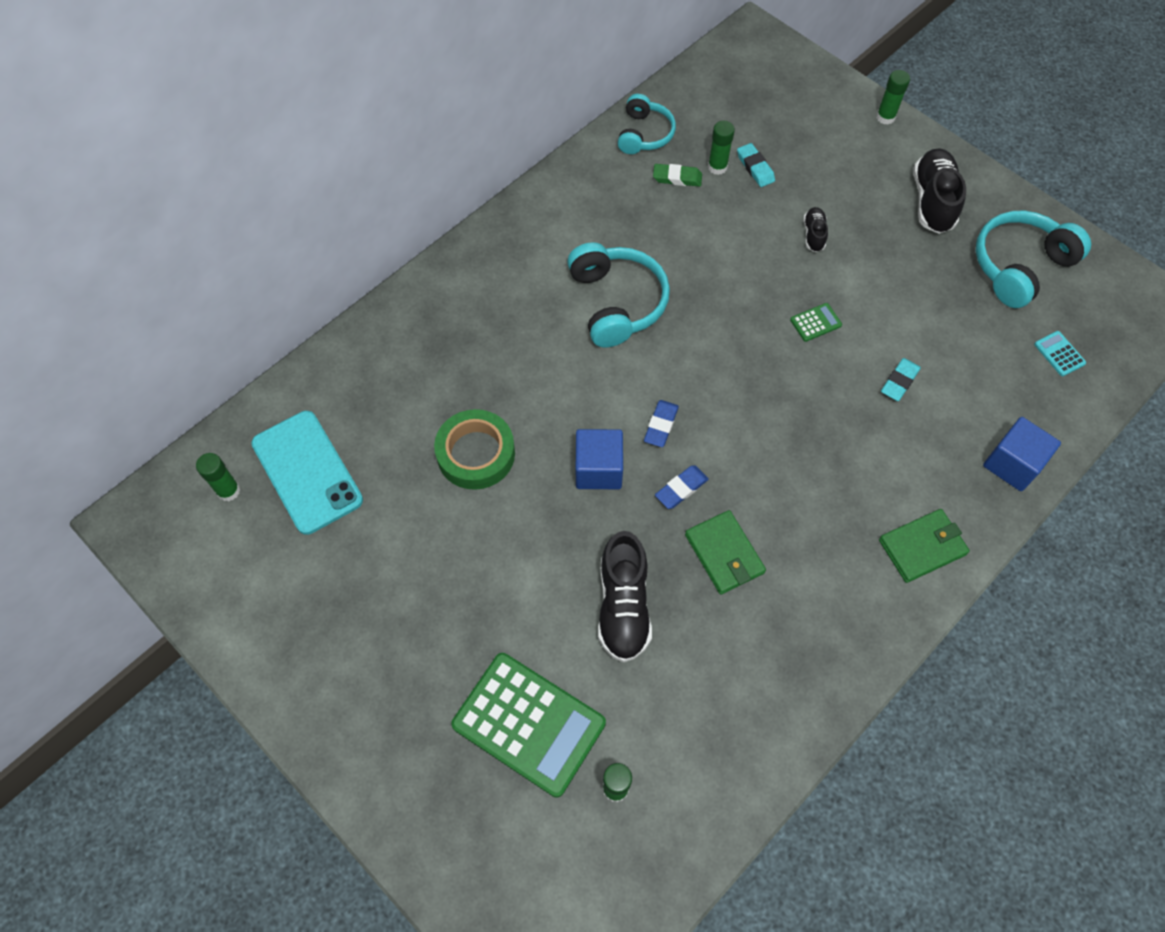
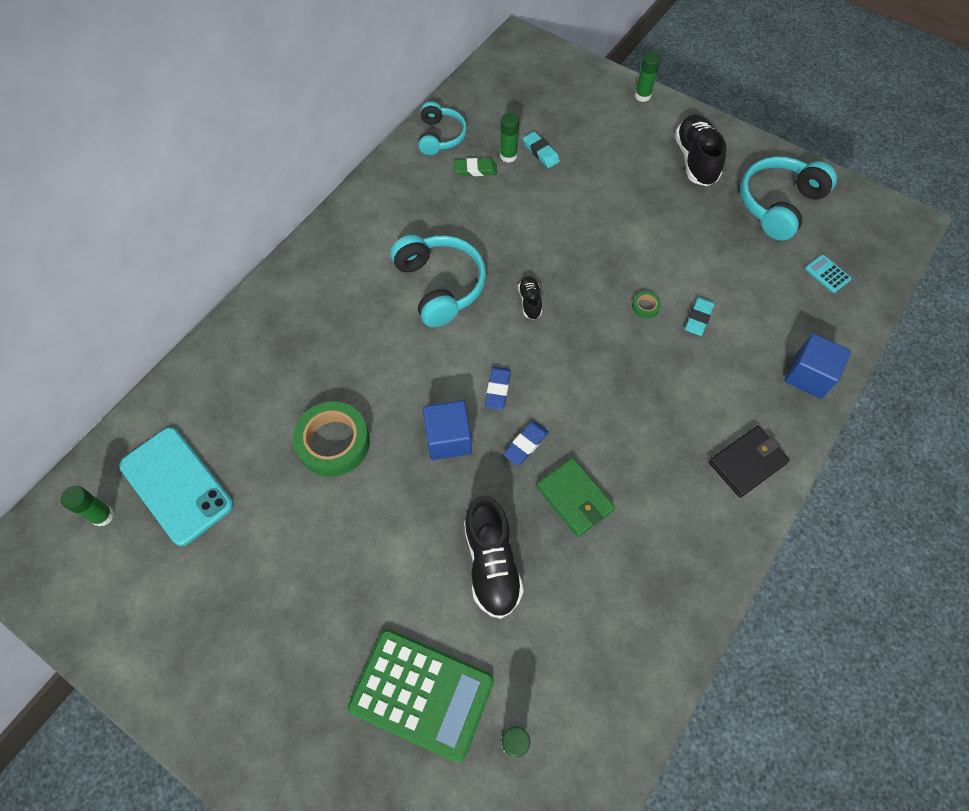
camera: 10 degrees left, 0 degrees up
green calculator [790,303,842,342] -> none
black shoe [803,207,828,252] -> black shoe moved to [518,276,542,320]
green wallet [879,509,970,583] -> black wallet [709,426,790,498]
none -> green tape [632,291,661,319]

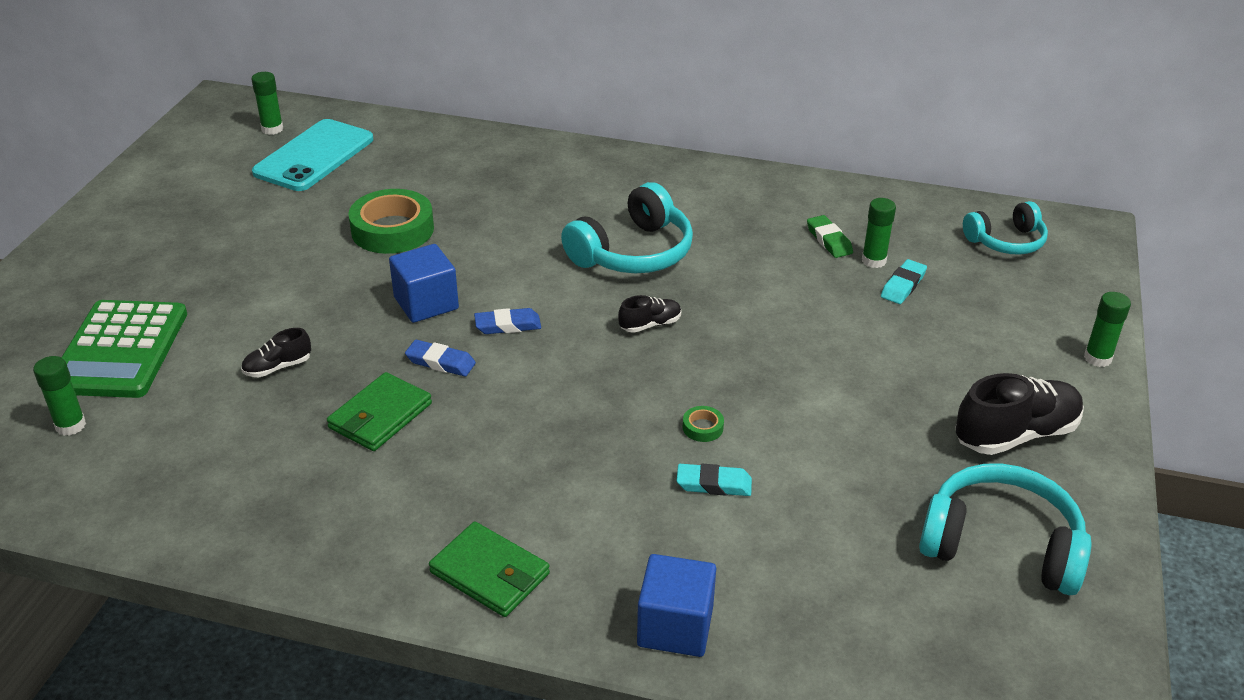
camera: 70 degrees right, 25 degrees down
turquoise headphones [418,102,467,155] -> turquoise headphones moved to [963,201,1048,255]
black shoe [464,496,524,619] -> black shoe [241,328,311,377], size x0.52
black wallet [709,426,790,498] -> green wallet [429,522,550,617]
turquoise calculator [805,255,852,293] -> none

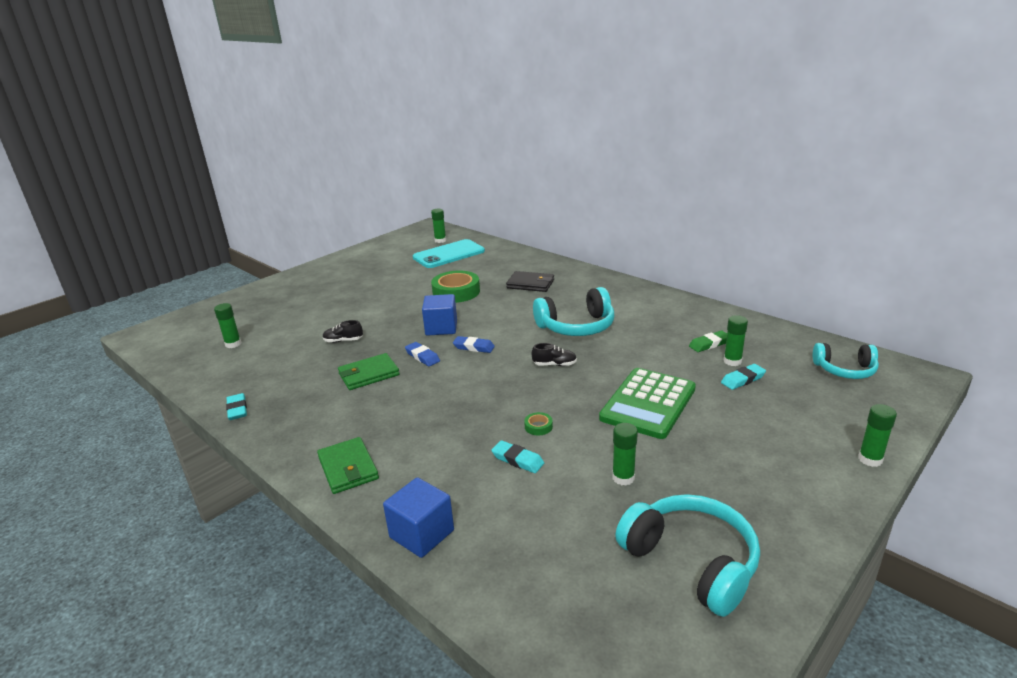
camera: 30 degrees right, 10 degrees down
green calculator [61,300,187,398] -> green calculator moved to [599,368,696,439]
green eraser [807,215,853,258] -> green eraser turned 60 degrees clockwise [689,331,727,352]
black shoe [955,373,1084,455] -> none
none -> turquoise eraser [226,393,247,420]
none -> black wallet [506,271,554,292]
none -> green glue stick [612,423,638,485]

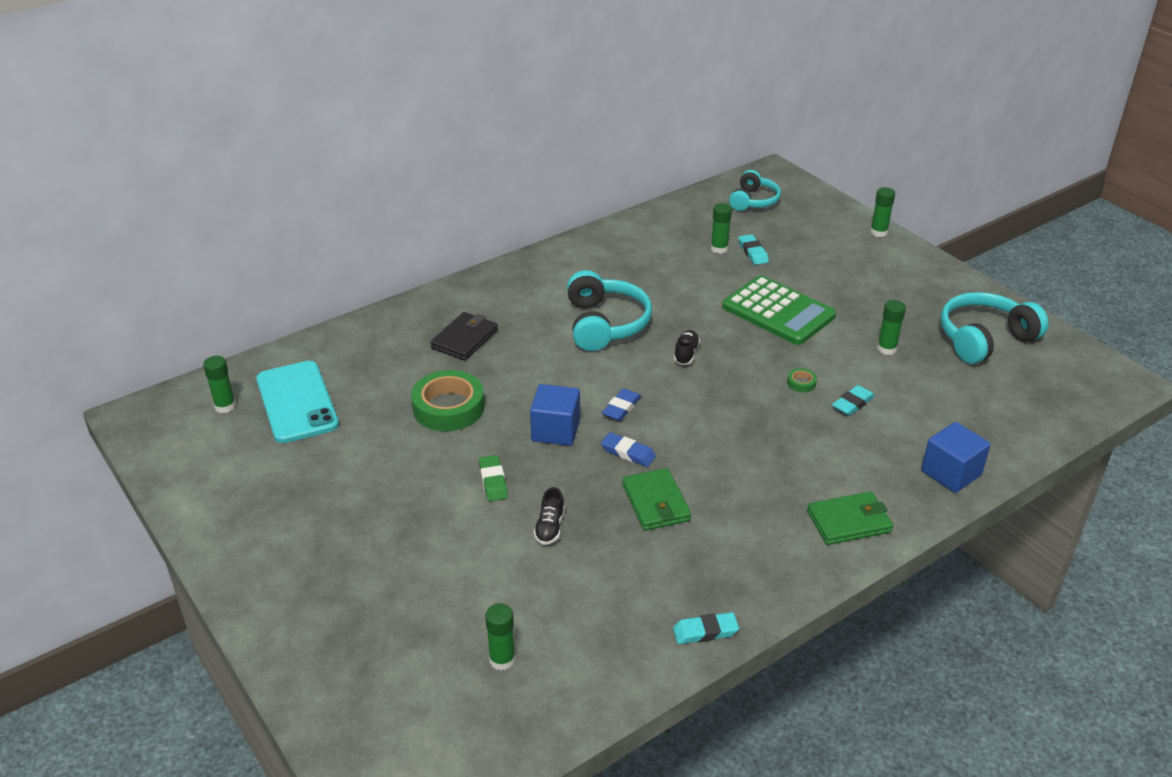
camera: 80 degrees left, 10 degrees up
blue eraser [405,342,440,366] -> blue eraser turned 60 degrees clockwise [601,432,656,467]
green eraser [689,331,727,352] -> green eraser moved to [479,455,508,501]

